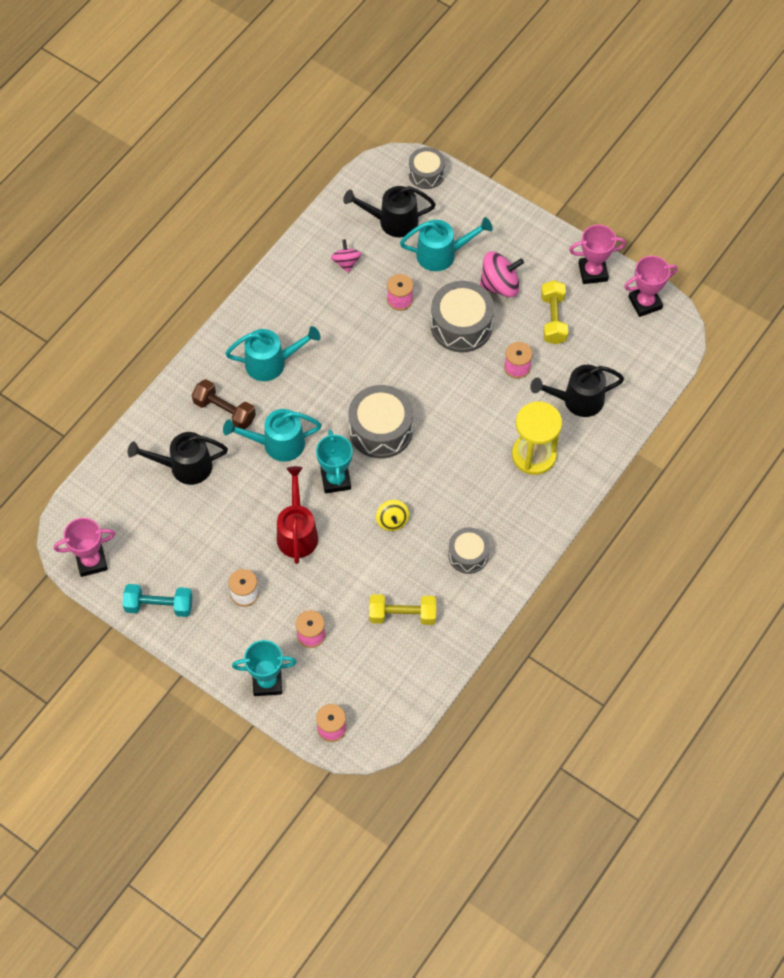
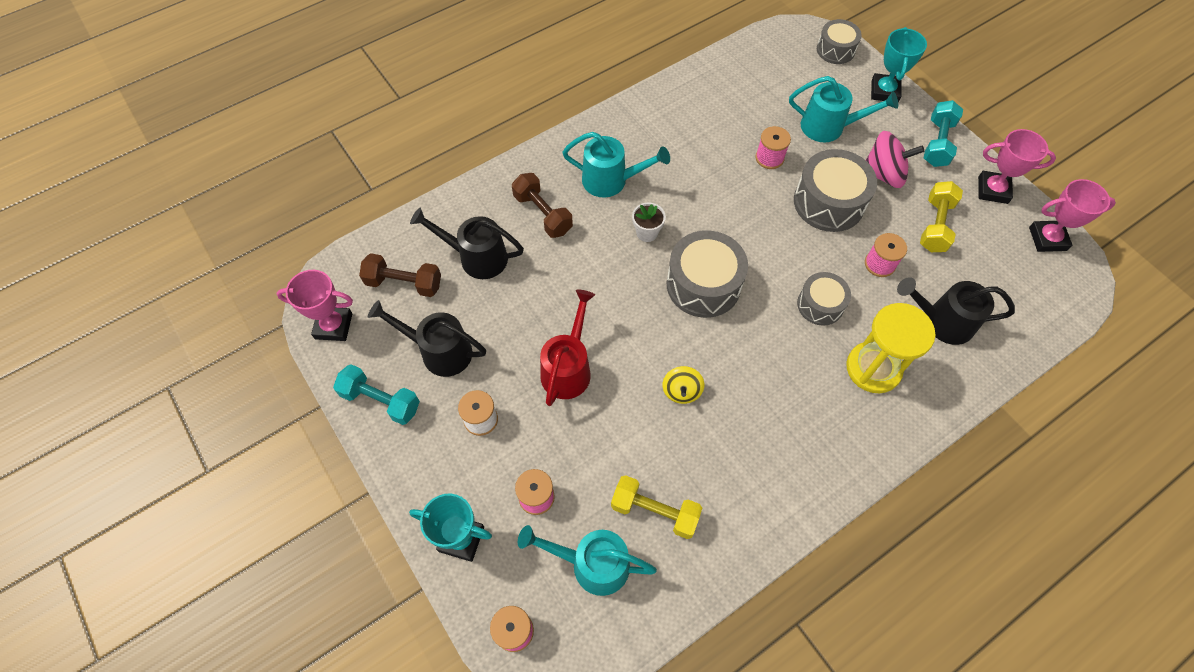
camera: 20 degrees right, 0 degrees up
turquoise watering can [223,409,322,462] -> turquoise watering can moved to [518,525,657,596]
turquoise trophy [316,429,353,494] -> turquoise trophy moved to [871,27,927,103]
pink spinning top [330,239,362,273] -> none
black watering can [343,186,436,237] -> black watering can moved to [368,300,486,377]
grey drum [448,528,490,574] -> grey drum moved to [797,272,851,326]
none -> brown dumbbell [359,253,441,297]
none -> white flower pot [632,202,666,242]
none -> turquoise dumbbell [924,100,963,167]

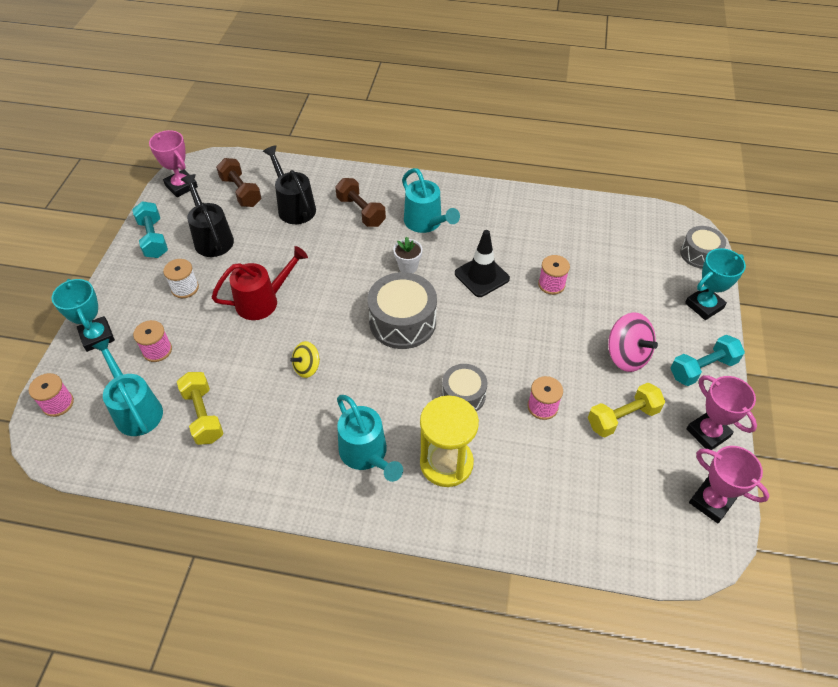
camera: 45 degrees right, 10 degrees down
brown dumbbell [512,173,573,238] -> brown dumbbell turned 45 degrees counterclockwise [335,178,386,227]
turquoise watering can [789,76,898,143] -> turquoise watering can moved to [337,395,403,482]
grey drum [794,149,877,232] -> none
black watering can [897,277,1015,345] -> none
none -> black traffic cone [455,230,510,297]

